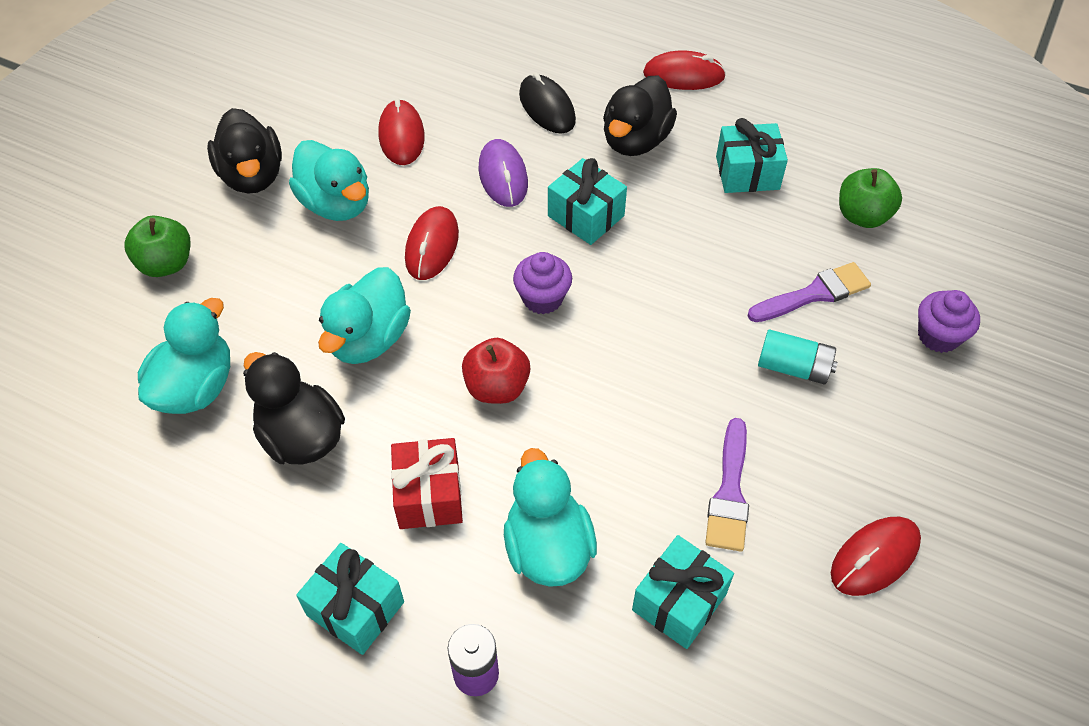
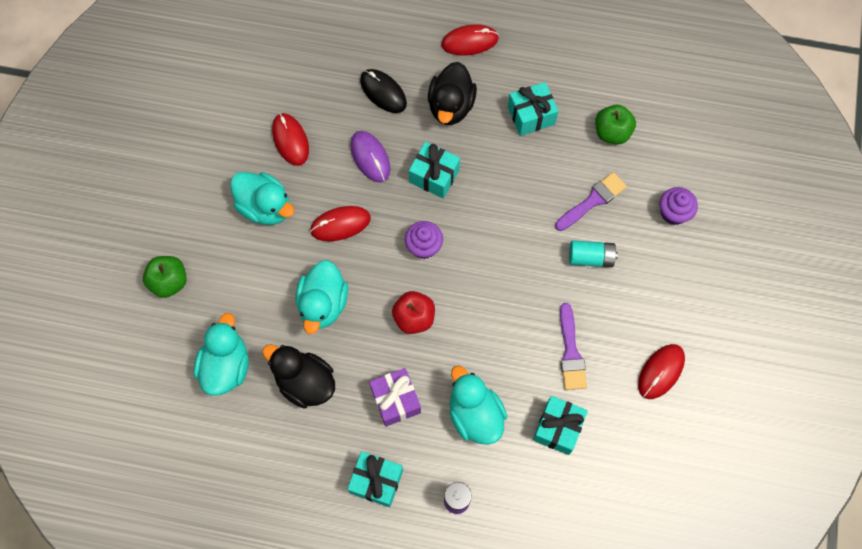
camera: 15 degrees left, 15 degrees up
black duck [207,108,282,194] -> none
red gift [391,438,463,529] -> purple gift [369,368,421,427]
red mouse [405,206,459,280] -> red mouse turned 75 degrees clockwise [310,206,371,241]

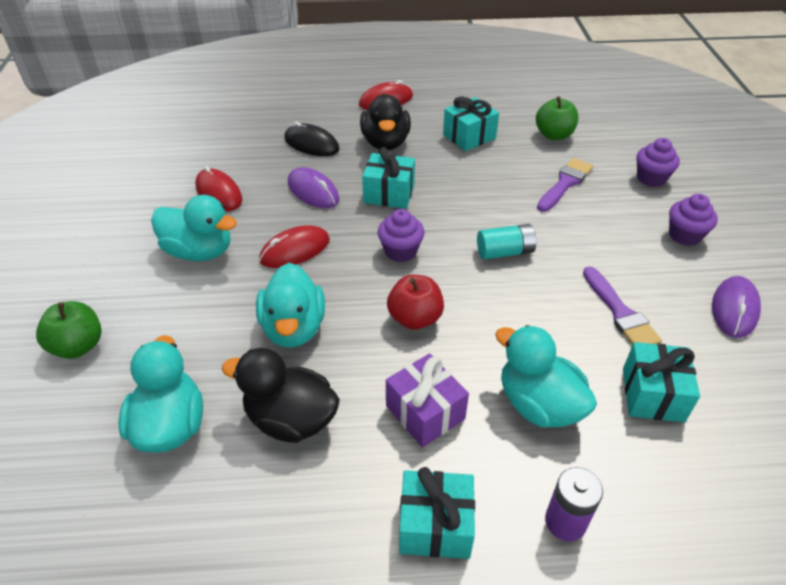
camera: 15 degrees left, 25 degrees down
turquoise battery [569,240,618,267] -> turquoise battery moved to [477,224,537,259]
red mouse [638,344,685,399] -> purple mouse [712,276,761,338]
none -> purple cupcake [669,194,718,246]

